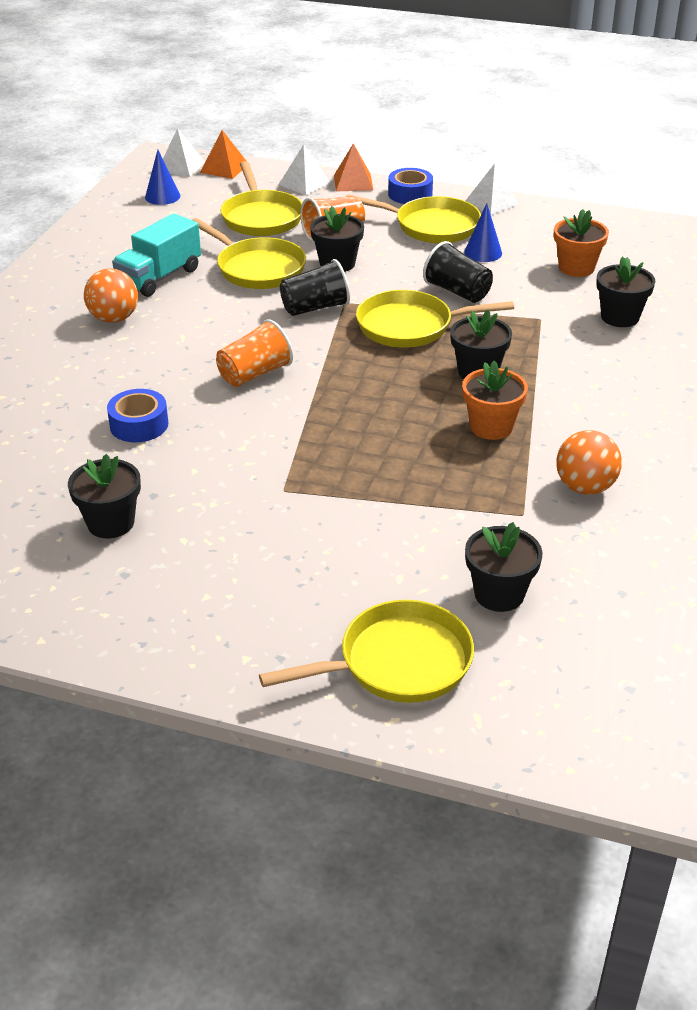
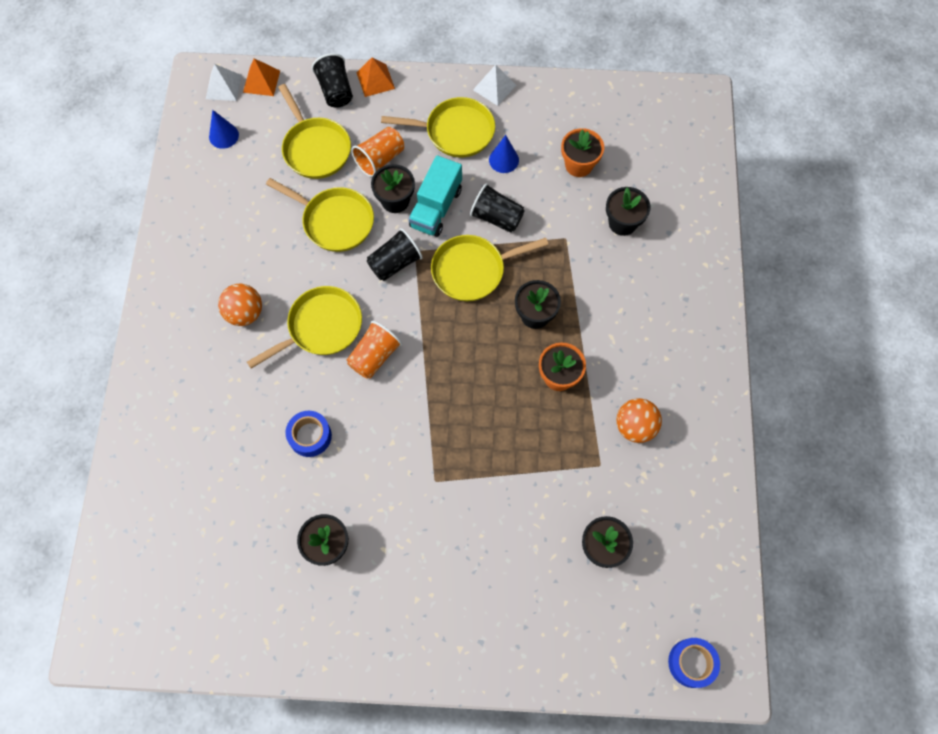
camera: 15 degrees left, 30 degrees up
turquoise truck [112,213,201,297] -> turquoise truck moved to [409,155,462,237]
yellow pan [259,600,474,703] -> yellow pan moved to [247,286,362,369]
white pyramid [279,144,331,195] -> black cup [312,53,353,108]
blue tape [388,168,433,204] -> blue tape moved to [668,638,720,688]

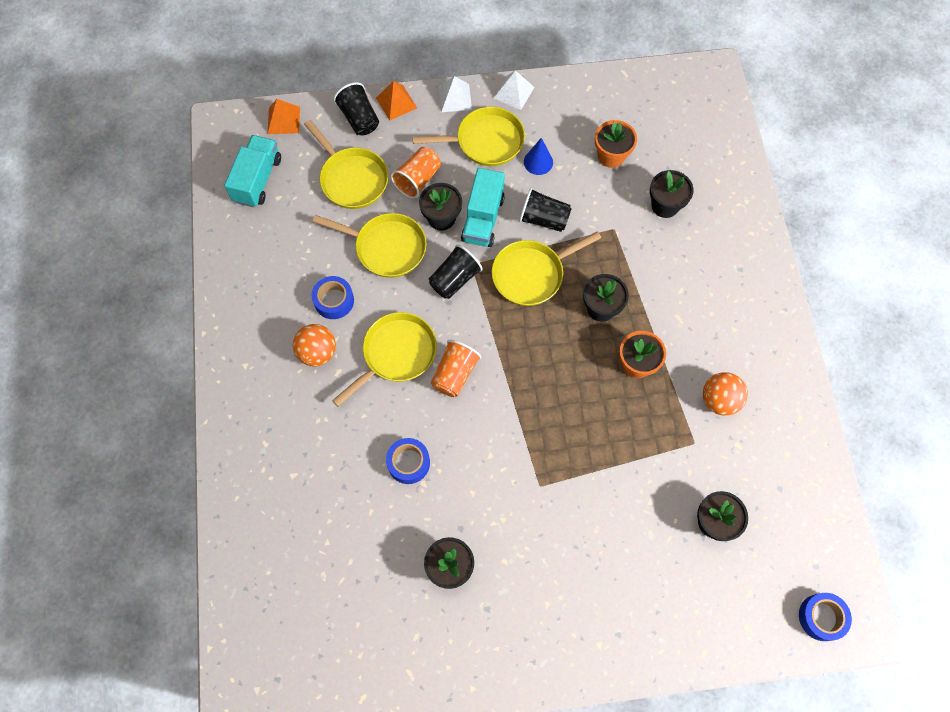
camera: 10 degrees left, 0 degrees up
white pyramid [206,64,242,101] -> white pyramid moved to [439,76,472,112]
blue cone [209,110,239,149] -> turquoise truck [224,135,281,207]
none -> blue tape [312,276,354,319]

